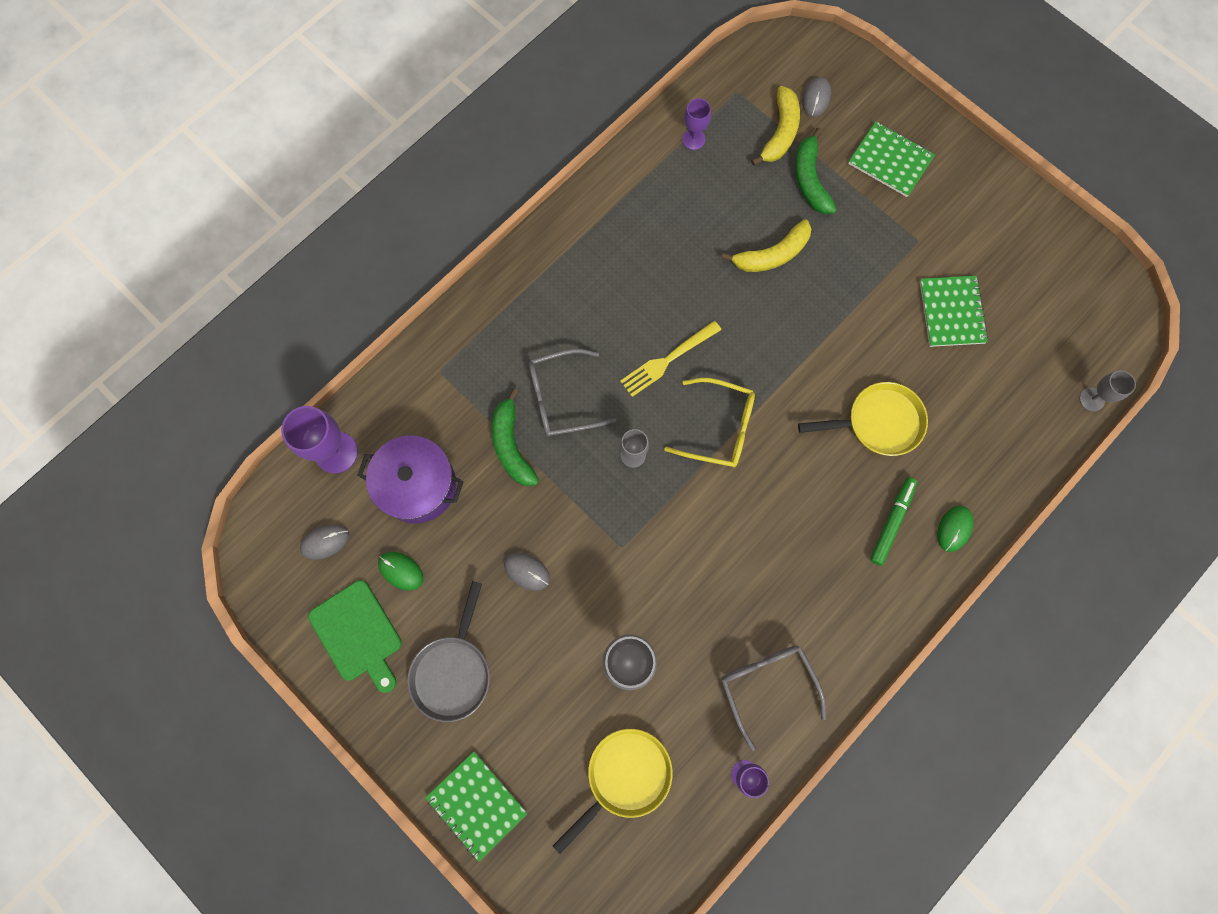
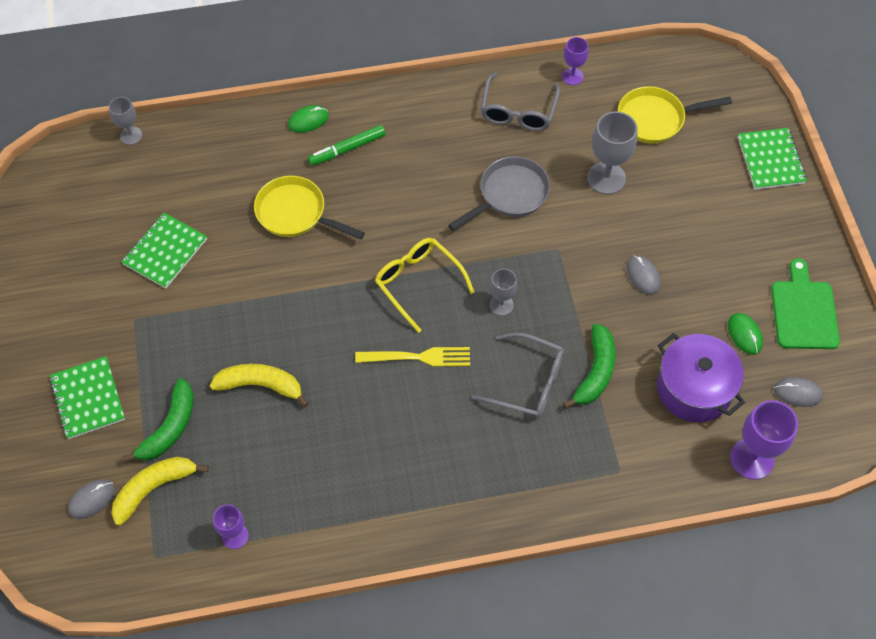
camera: 145 degrees left, 15 degrees down
grey pan [407,581,490,722] -> grey pan moved to [448,156,550,231]

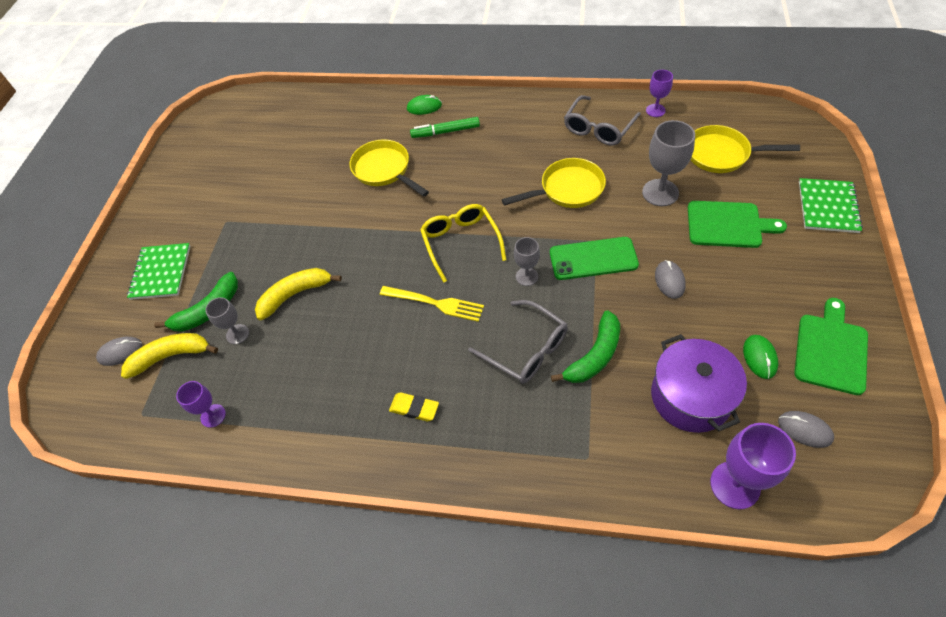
camera: 25 degrees right, 5 degrees down
grey goblet [109,97,142,145] -> grey goblet moved to [205,297,249,344]
green notebook [122,213,207,289] -> none
yellow banana [210,364,309,407] -> yellow banana turned 60 degrees counterclockwise [255,268,342,320]
grey pan [448,156,550,231] -> yellow pan [502,158,606,208]
none -> yellow eraser [389,392,439,421]
none -> green phone [550,237,639,280]
none -> green cutting board [688,201,787,248]

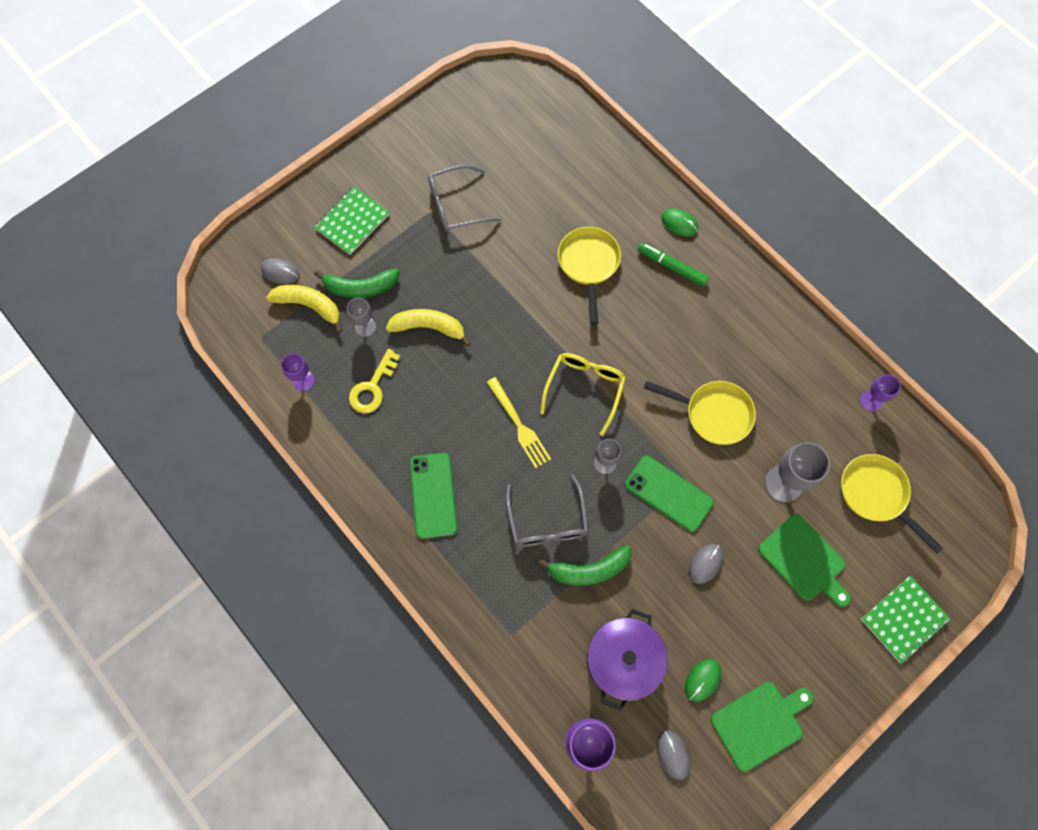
camera: 35 degrees right, 15 degrees up
yellow eraser [389,392,439,421] -> green phone [410,453,458,539]
grey glasses [564,95,641,145] -> grey glasses moved to [428,164,502,232]
none -> yellow key [349,349,401,413]

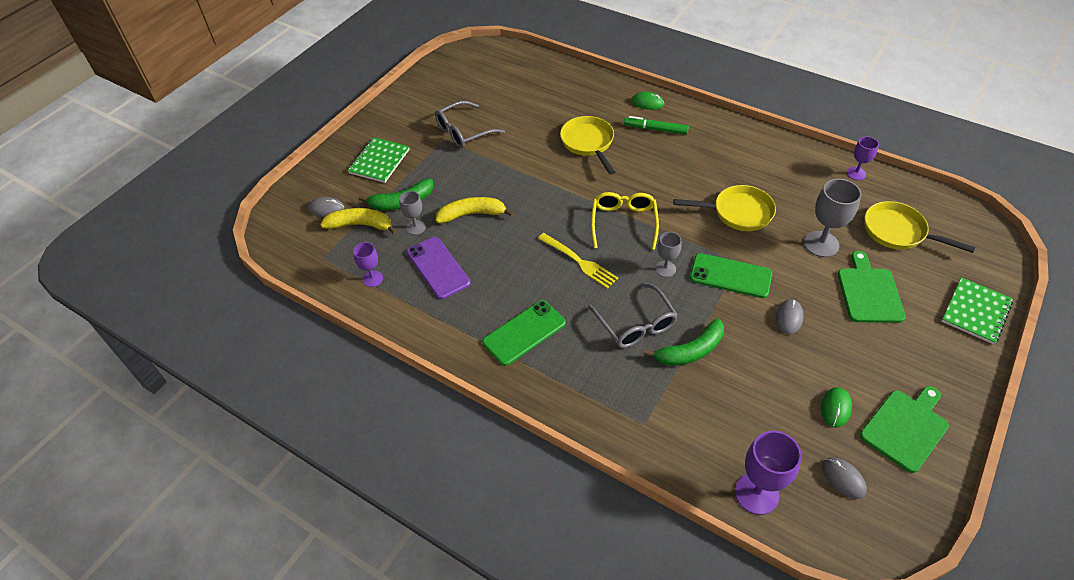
camera: 15 degrees left, 20 degrees down
yellow key [349,349,401,413] -> purple phone [407,237,471,299]
green phone [410,453,458,539] -> green phone turned 75 degrees clockwise [482,300,566,366]
purple pot [587,609,668,711] -> none
green cutting board [758,514,851,607] -> green cutting board turned 120 degrees counterclockwise [838,251,906,323]

